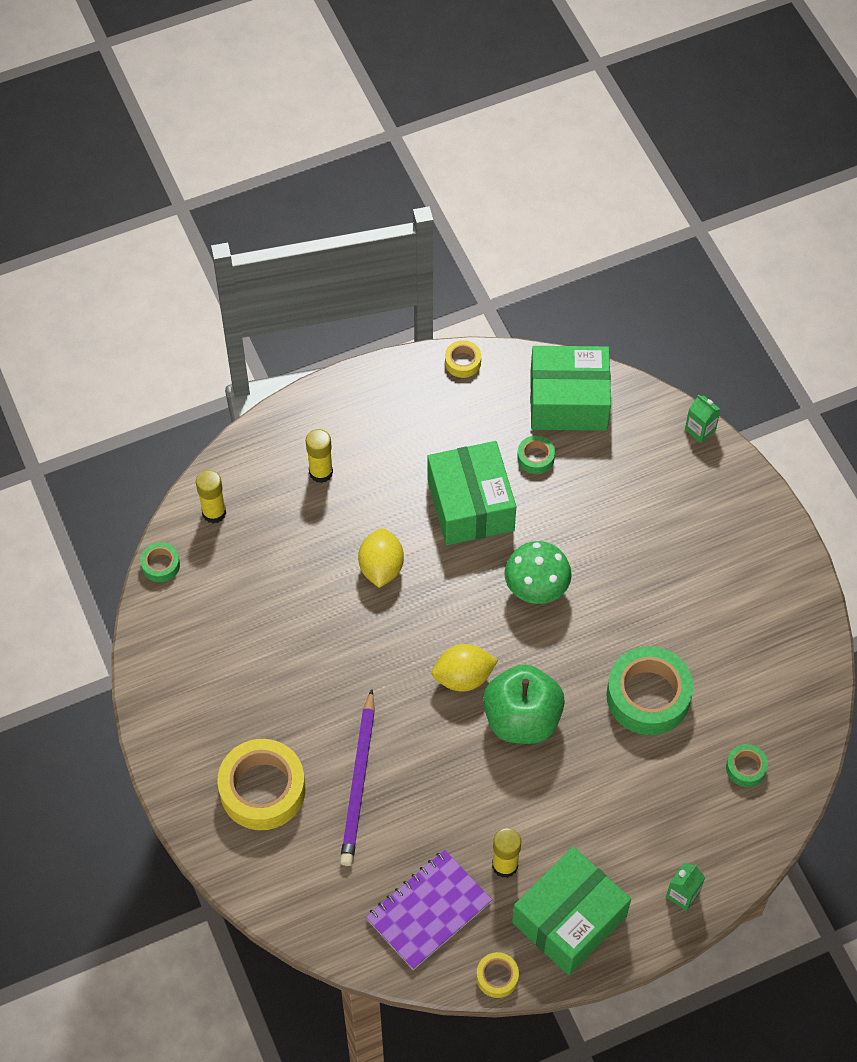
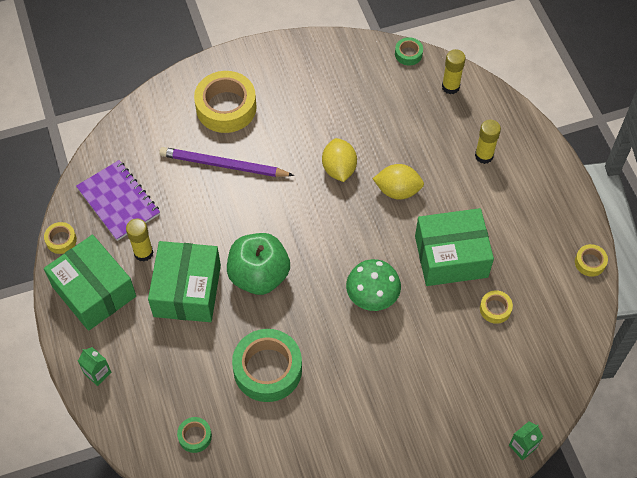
camera: 95 degrees right, 0 degrees up
yellow lemon [432,644,498,691] -> yellow lemon moved to [322,138,357,182]
green tape [517,436,555,474] -> yellow tape [480,290,513,324]
green box [530,346,611,431] -> green box moved to [148,241,221,322]

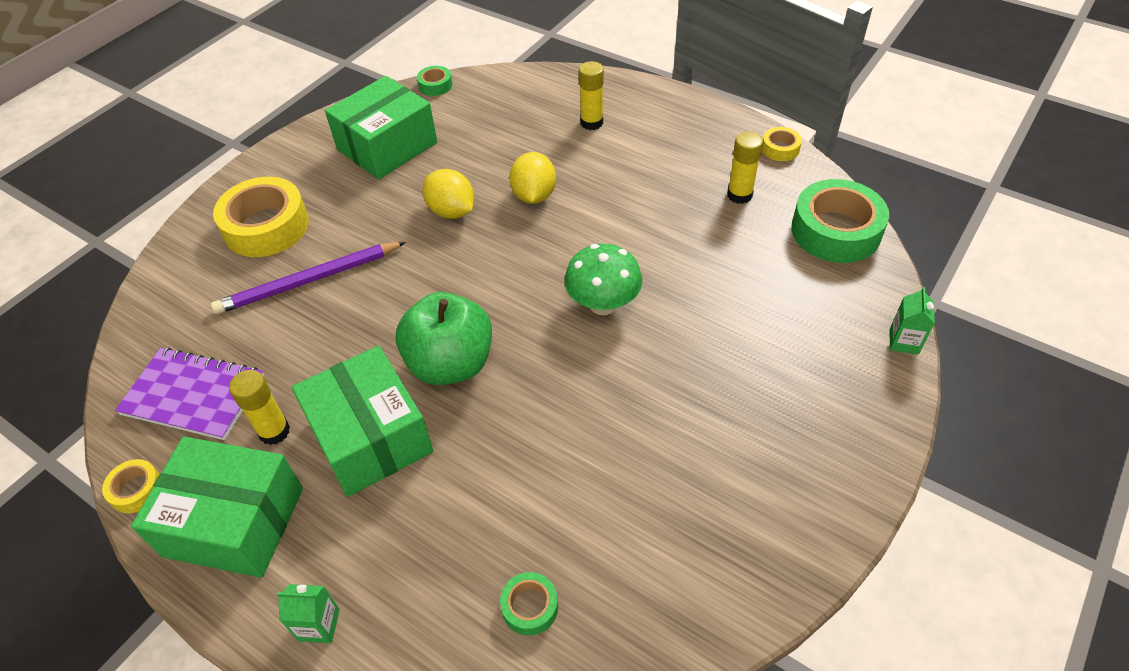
camera: 35 degrees left, 10 degrees down
green tape [232,329,302,402] -> green tape moved to [792,179,889,263]
yellow lemon [373,164,424,200] -> yellow lemon turned 60 degrees counterclockwise [509,152,556,204]
green box [415,208,494,286] -> green box moved to [325,76,437,179]
yellow glue stick [442,49,466,94] -> yellow glue stick moved to [727,132,763,204]
yellow tape [480,290,513,324] -> none

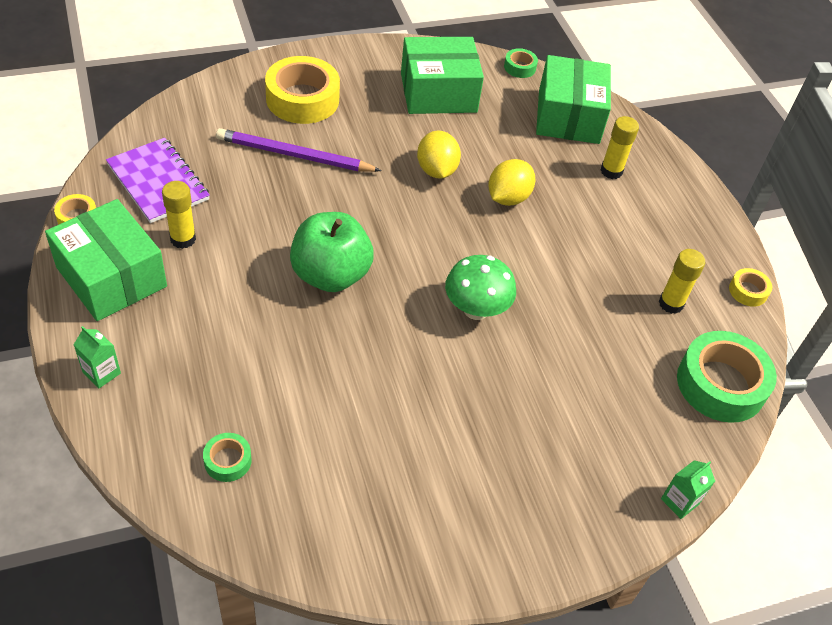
camera: 30 degrees right, 0 degrees up
green box [292,346,433,497] -> green box moved to [536,55,611,144]

